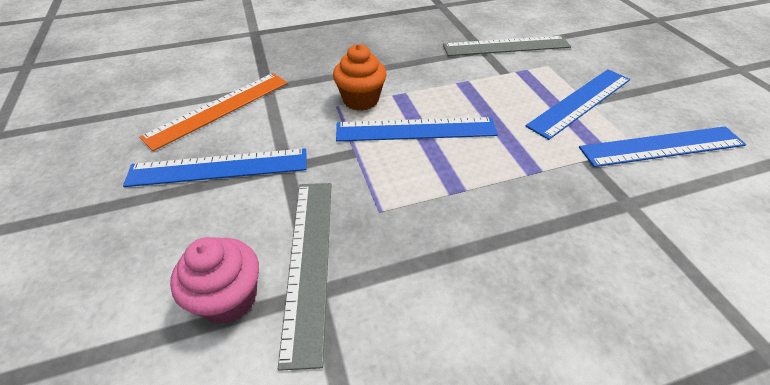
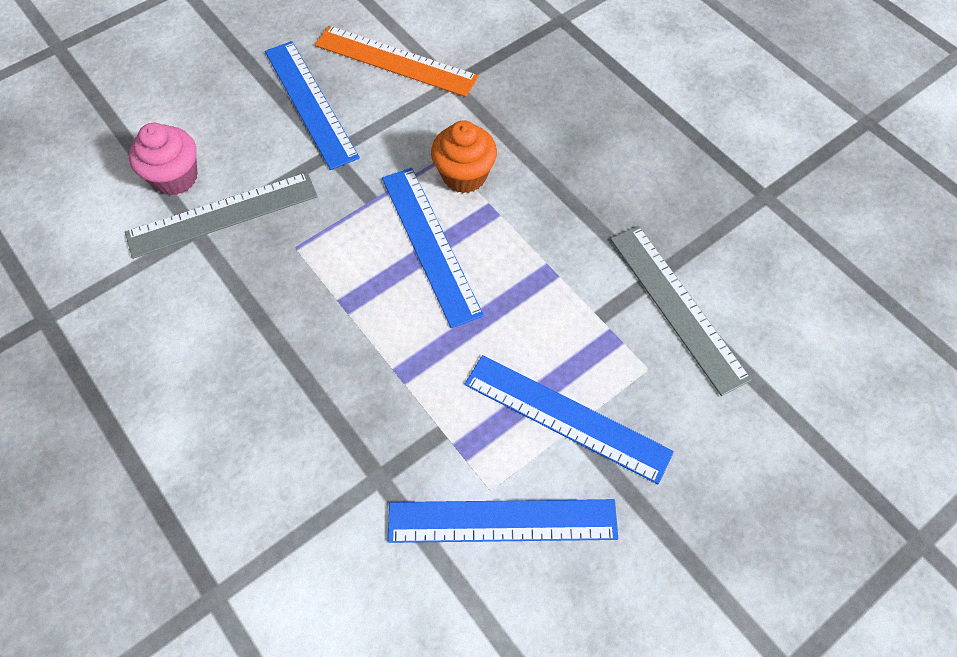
camera: 70 degrees right, 15 degrees up
blue ruler [579,126,746,167] -> blue ruler turned 60 degrees counterclockwise [388,499,618,543]

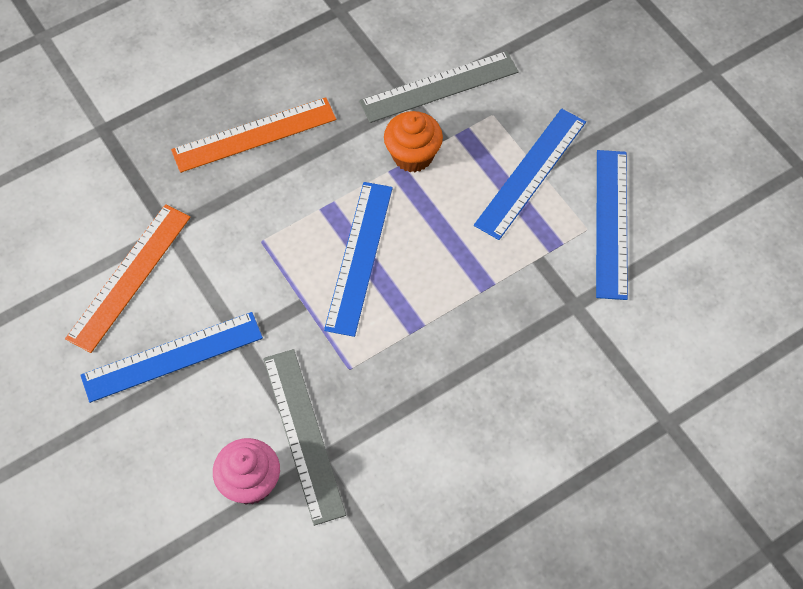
camera: 85 degrees left, 0 degrees up
blue ruler [382,168,484,328] -> blue ruler turned 60 degrees counterclockwise [324,182,393,337]
orange cupcake [431,121,497,193] -> orange cupcake moved to [384,111,443,172]
none -> orange ruler [171,97,336,173]

